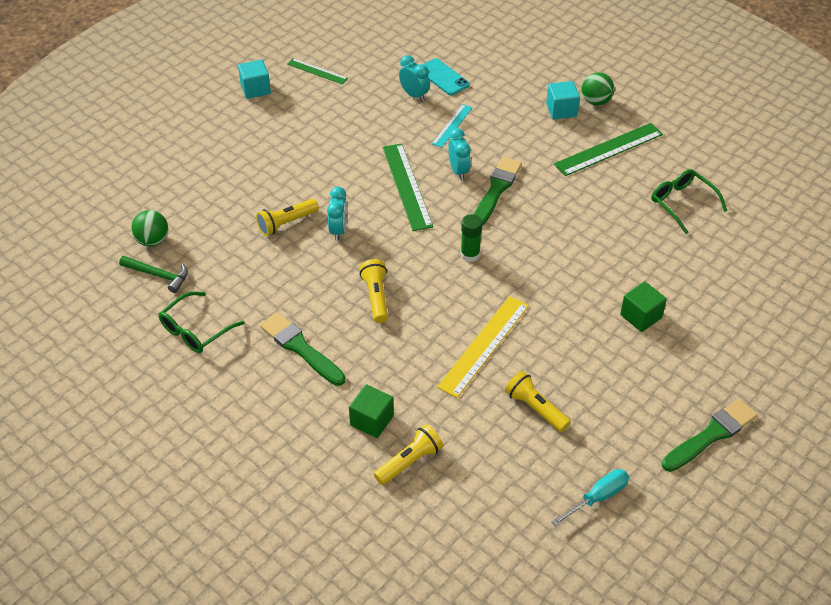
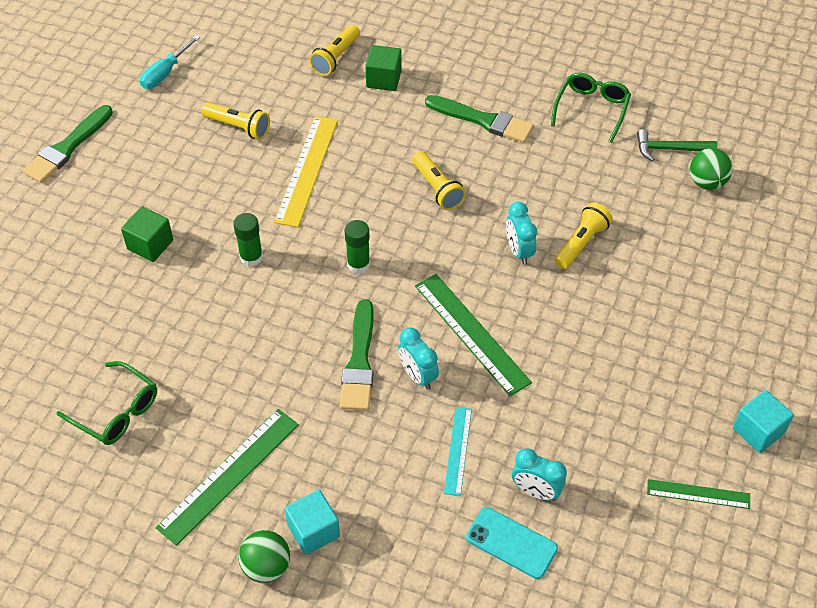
camera: 160 degrees right, 5 degrees up
none -> green glue stick [233,213,263,266]

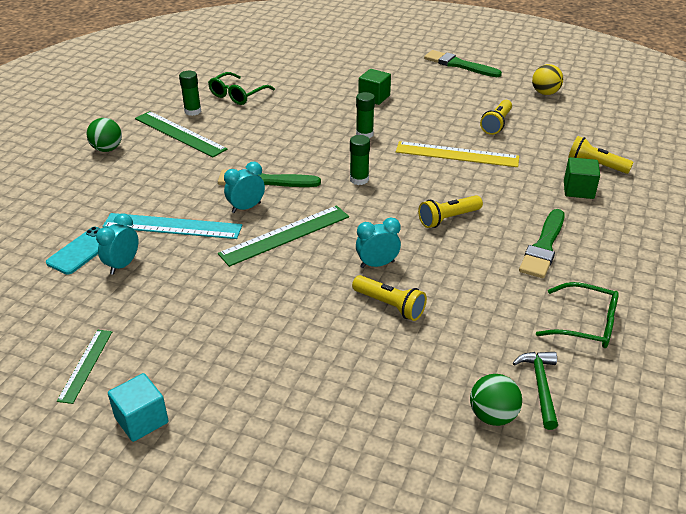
camera: 90 degrees right, 15 degrees down
turquoise screwdriver [140,35,200,89] -> yellow ball [532,64,563,95]
turquoise cube [285,490,340,555] -> none
turquoise ruler [444,407,472,496] -> turquoise ruler [102,213,242,239], size x1.73
none -> green glue stick [179,71,201,116]

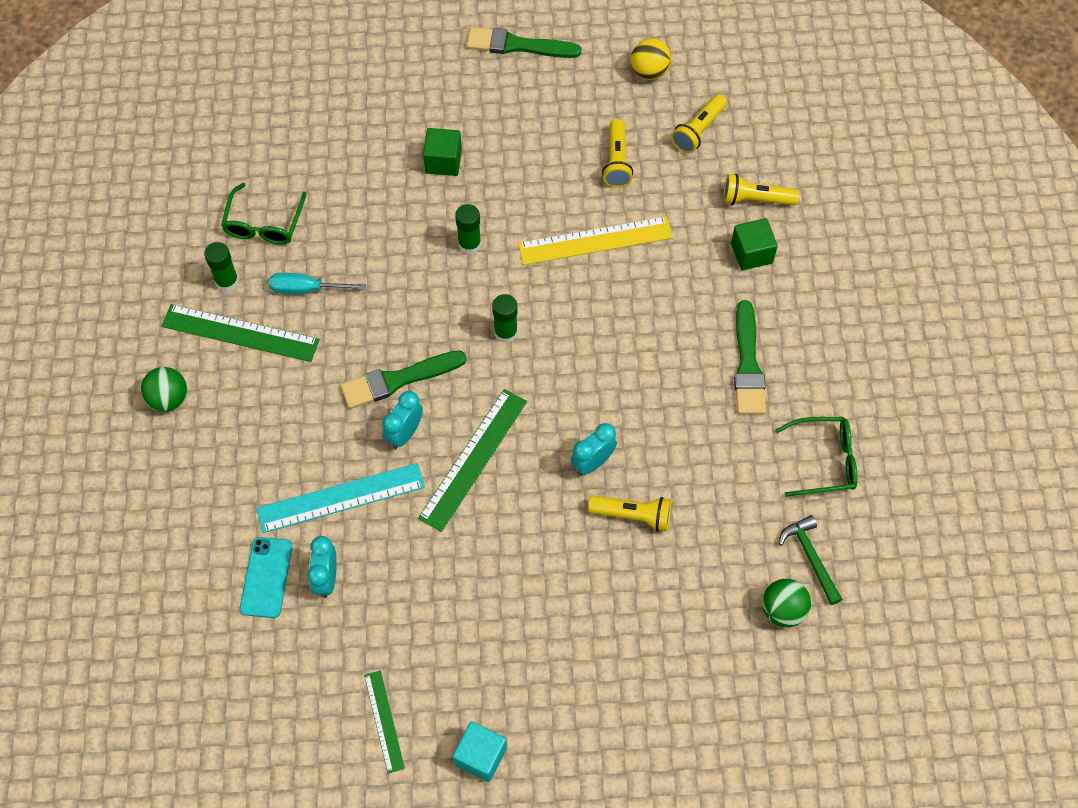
camera: 25 degrees left, 25 degrees up
yellow flashlight [418,195,483,228] -> yellow flashlight moved to [671,94,727,153]
none -> turquoise screwdriver [269,273,366,294]

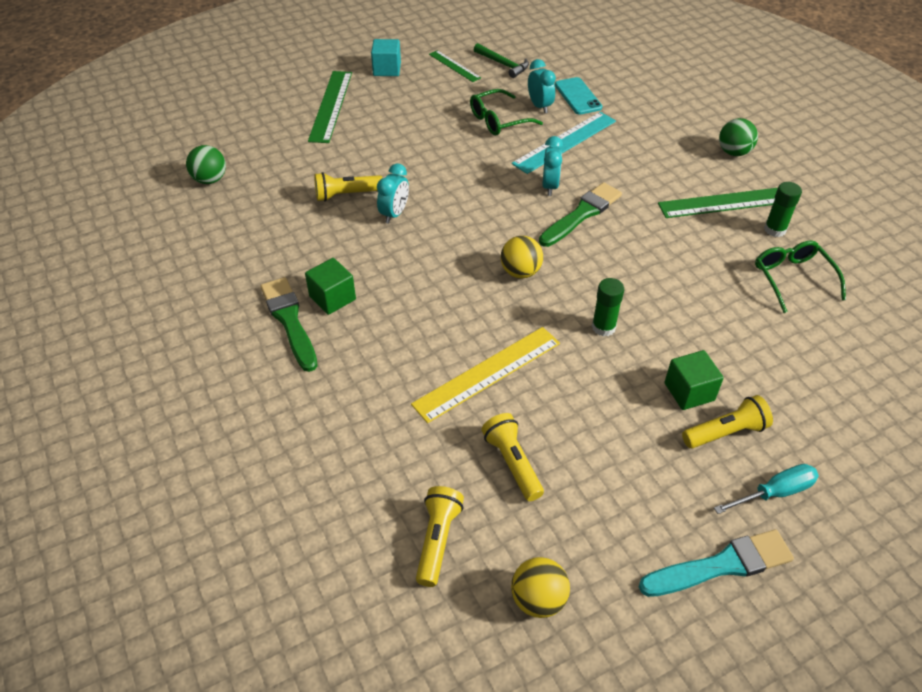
camera: 155 degrees right, 15 degrees down
turquoise screwdriver [269,273,366,294] -> turquoise screwdriver moved to [714,464,819,514]
green ruler [418,389,527,532] -> green ruler moved to [308,71,352,143]
green brush [466,27,581,58] -> turquoise brush [639,529,794,597]
green glue stick [492,294,518,343] -> yellow ball [501,236,543,279]
yellow flashlight [723,174,799,205] -> yellow flashlight moved to [682,395,773,448]
green cube [731,218,778,270] -> green cube moved to [305,258,356,315]
green glasses [775,417,858,497] -> green glasses moved to [470,89,543,136]
green hammer [779,515,843,605] -> green hammer moved to [474,43,529,78]

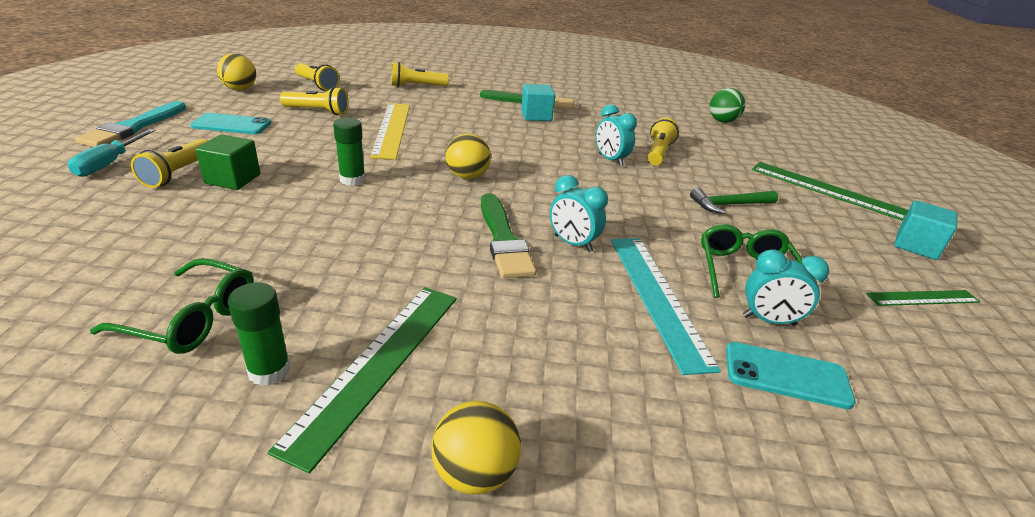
camera: 120 degrees right, 15 degrees down
green cube [305,258,356,315] -> turquoise cube [521,84,555,121]
green hammer [474,43,529,78] -> green hammer moved to [690,187,778,214]
green ball [719,118,758,156] -> yellow ball [431,401,521,495]
none -> turquoise phone [190,113,271,134]
none -> yellow flashlight [391,62,449,87]

